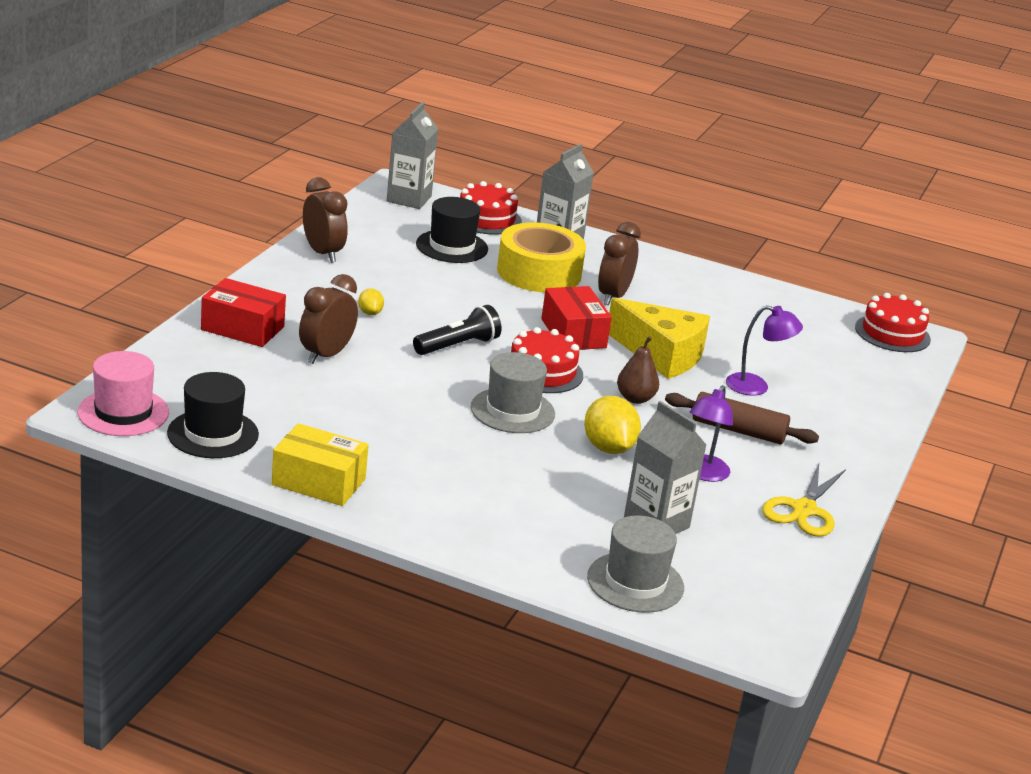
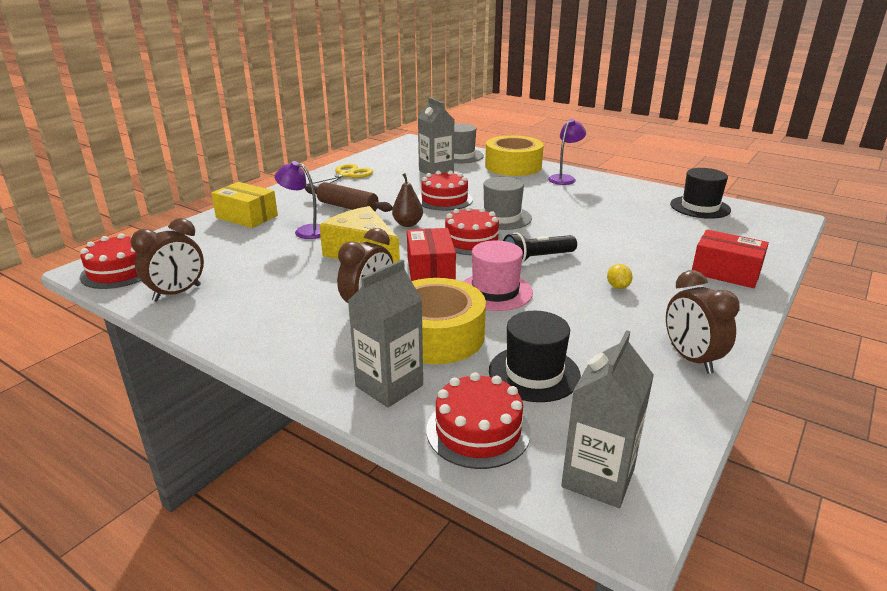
camera: 165 degrees left, 0 degrees up
pink hat [78,351,169,436] -> pink hat moved to [463,240,533,311]
yellow box [272,423,369,506] -> yellow box moved to [211,182,278,228]
brown clock [299,274,358,364] -> brown clock moved to [131,218,204,302]
yellow lemon [584,396,641,454] -> red cake [418,171,473,211]
purple lamp [690,385,733,482] -> purple lamp moved to [548,118,586,185]
none -> yellow tape [485,135,544,176]

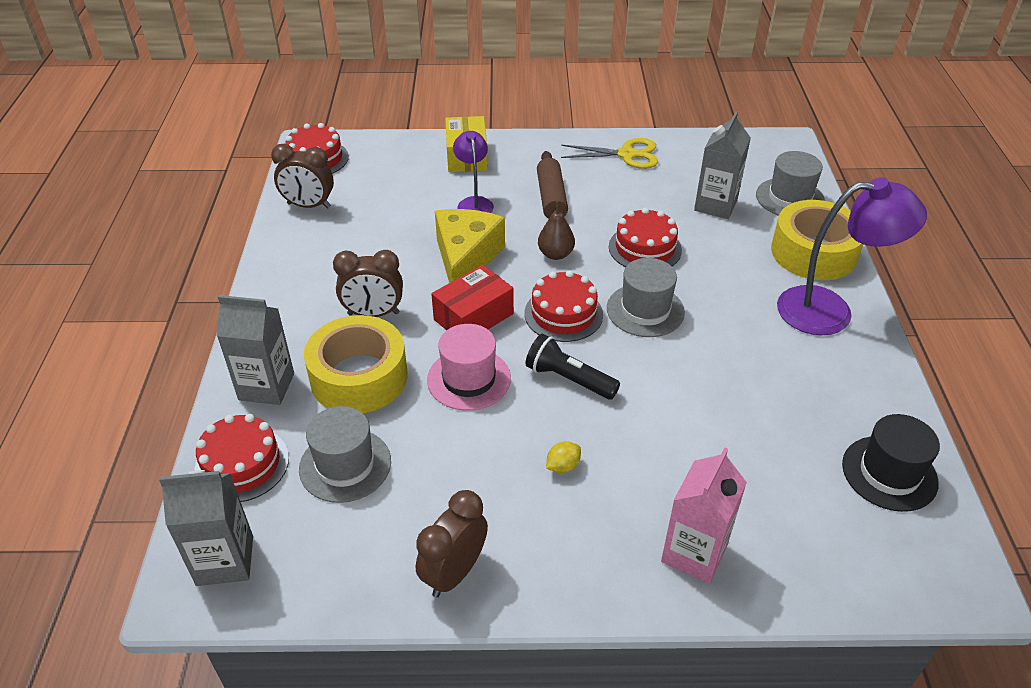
camera: 55 degrees right, 15 degrees up
black hat [489,311,581,402] -> grey hat [299,406,391,503]
purple lamp [548,118,586,185] -> purple lamp [777,177,927,335], size x1.76
red box [692,230,769,288] -> pink carton [661,448,747,584]

